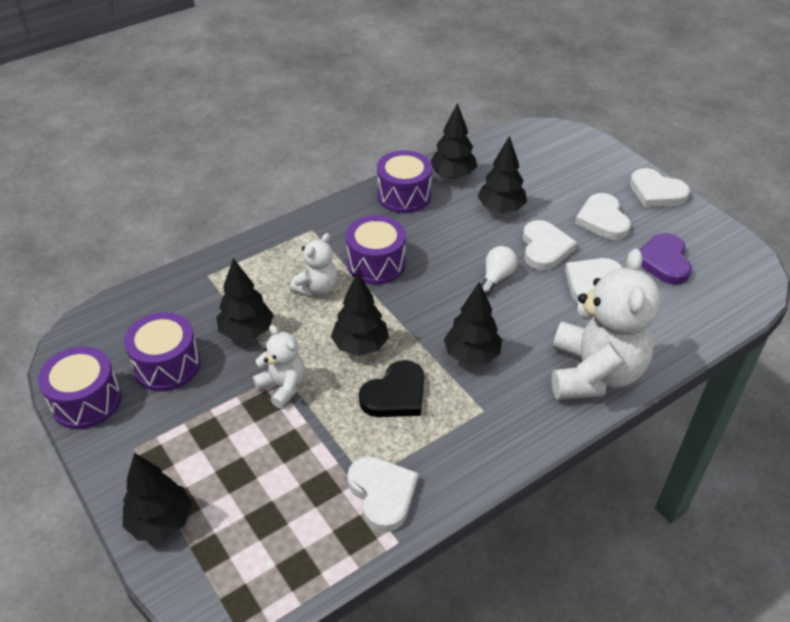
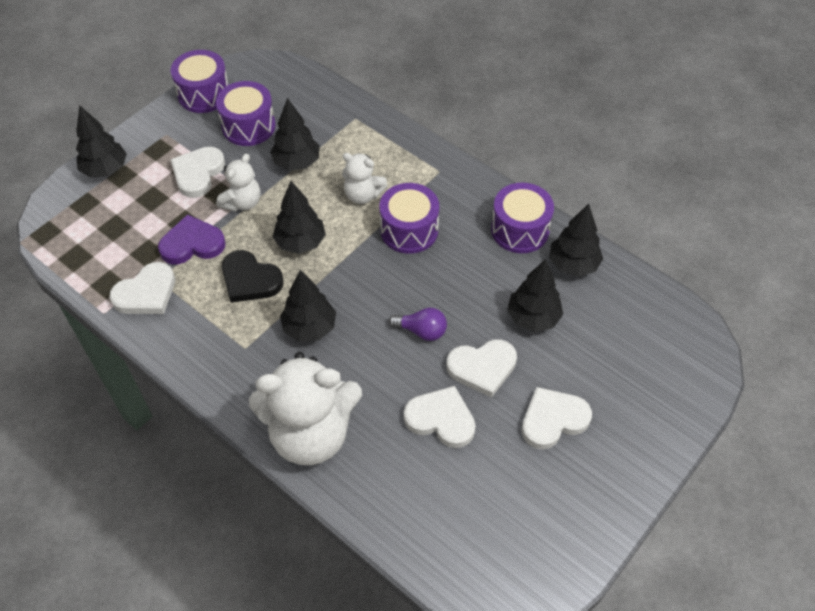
camera: 75 degrees right, 10 degrees up
white light bulb [481,246,518,295] -> purple light bulb [389,307,447,341]
white heart [630,168,690,207] -> white heart moved to [170,147,225,198]
purple heart [640,233,692,285] -> purple heart moved to [158,214,226,264]

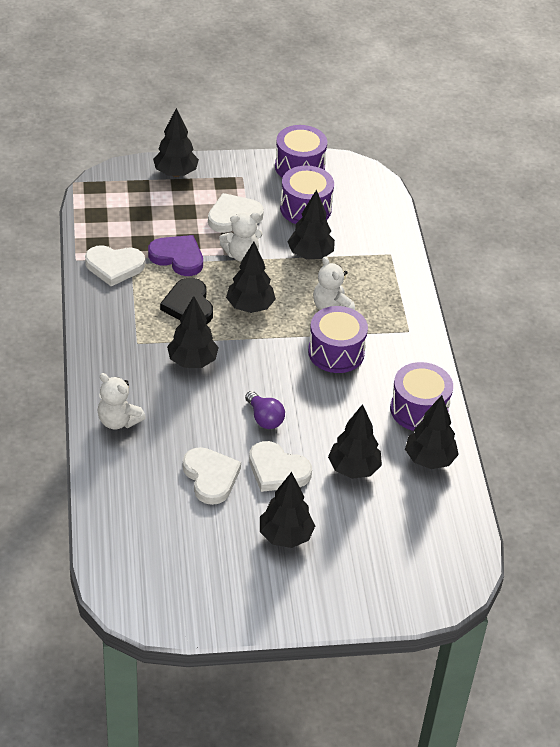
camera: 40 degrees right, 10 degrees down
white teddy bear [249,352,362,465] -> white teddy bear [98,373,146,429], size x0.51
white heart [522,387,592,449] -> black tree [260,472,315,548]

